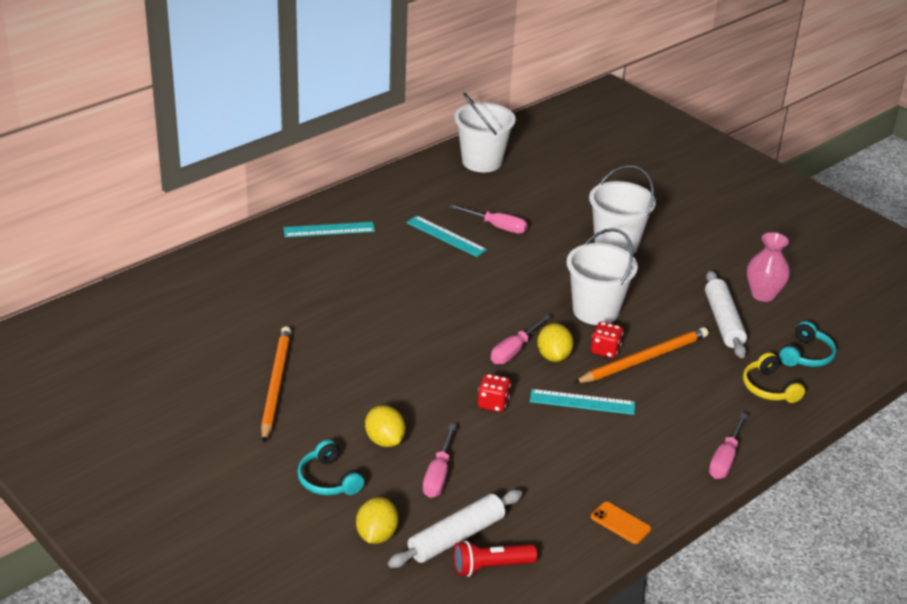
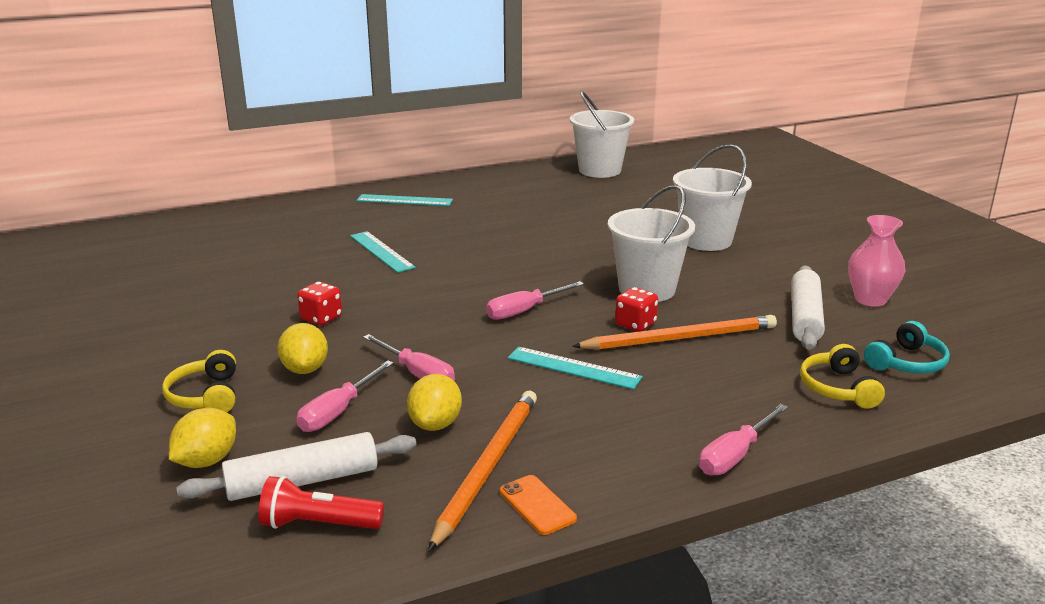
camera: 20 degrees right, 10 degrees down
orange pencil [261,326,291,443] -> orange pencil moved to [428,391,537,552]
turquoise headphones [297,440,364,496] -> yellow headphones [162,350,236,412]
turquoise ruler [406,216,487,257] -> turquoise ruler moved to [350,231,416,273]
pink screwdriver [449,204,528,234] -> pink screwdriver moved to [363,334,455,381]
red dice [478,374,511,412] -> red dice moved to [297,282,342,325]
yellow lemon [537,323,573,362] -> yellow lemon moved to [407,374,462,431]

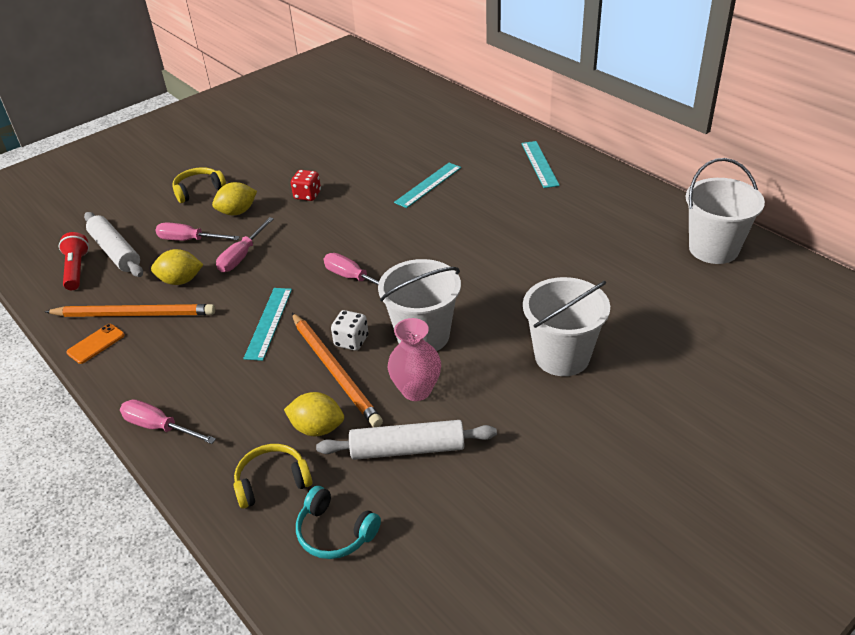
camera: 75 degrees right, 15 degrees up
yellow lemon [169,408,236,468] -> yellow lemon moved to [284,392,344,436]
red dice [615,287,658,332] -> white dice [331,310,368,350]
pink vase [848,215,905,307] -> pink vase moved to [388,318,441,401]

